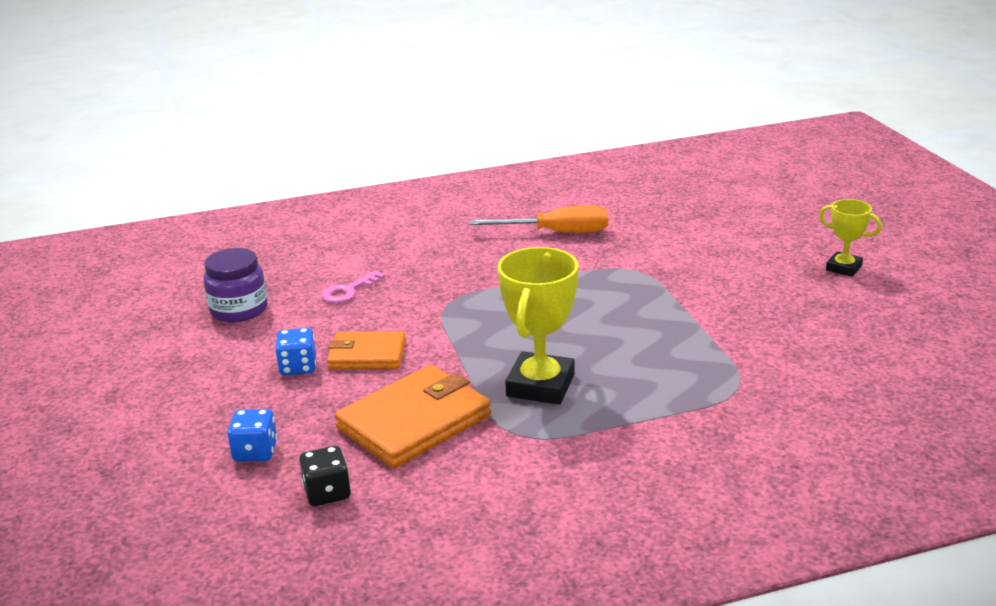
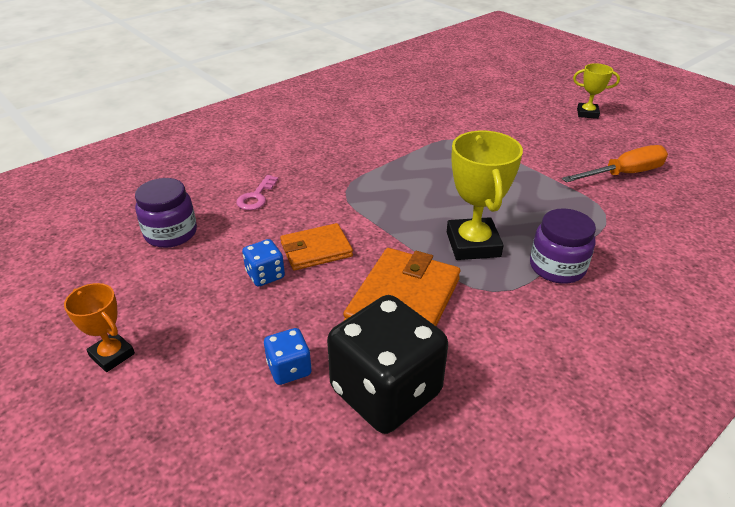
camera: 25 degrees left, 10 degrees up
black dice [299,446,351,506] -> black dice [327,295,448,434], size x2.20
orange screwdriver [469,206,608,233] -> orange screwdriver moved to [562,145,668,183]
none -> orange trophy [64,283,135,372]
none -> purple jar [530,208,596,284]

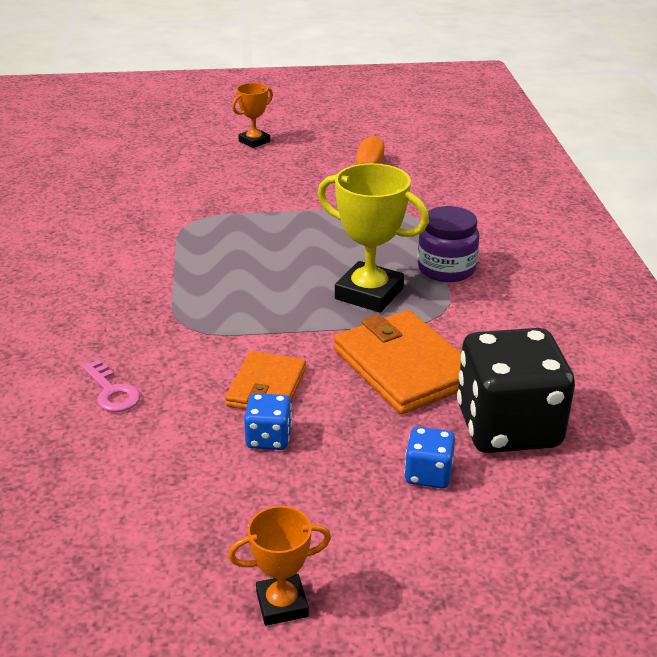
camera: 55 degrees left, 5 degrees down
purple jar [135,178,197,248] -> none
yellow trophy [573,63,620,119] -> orange trophy [232,83,273,148]

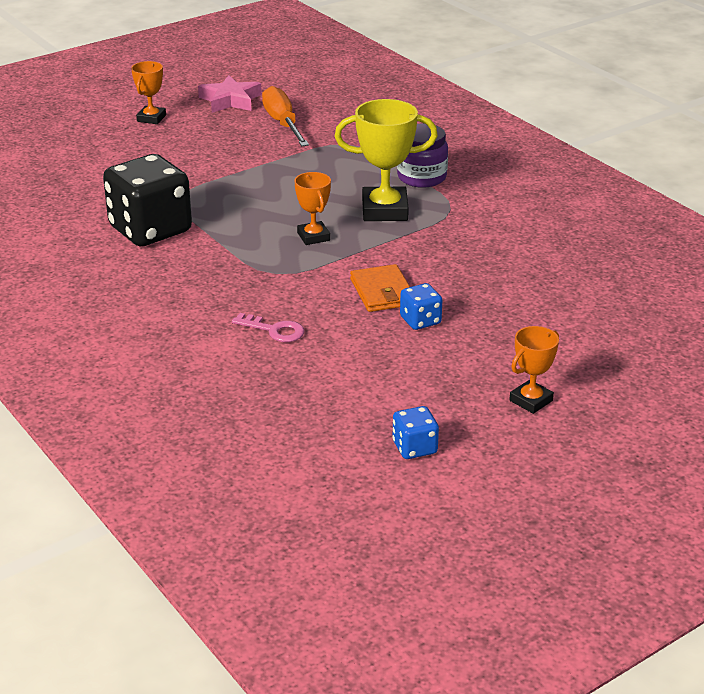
camera: 30 degrees left, 0 degrees up
orange wallet [334,310,461,414] -> none
blue dice [404,427,455,488] -> blue dice moved to [393,406,439,459]
black dice [457,328,575,453] -> black dice moved to [103,154,192,246]
none -> pink star [198,75,262,113]
none -> orange trophy [295,172,331,245]

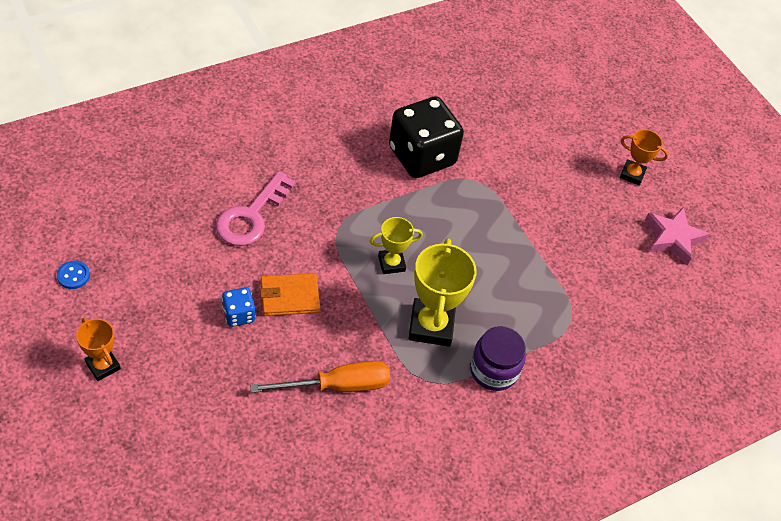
camera: 90 degrees right, 20 degrees up
pink key [232,313,305,342] -> pink key [216,171,296,246], size x1.72
orange screwdriver [262,86,309,146] -> orange screwdriver moved to [250,361,390,393]
orange trophy [295,172,331,245] -> yellow trophy [370,217,423,274]
blue dice [393,406,439,459] -> blue button [57,261,90,289]

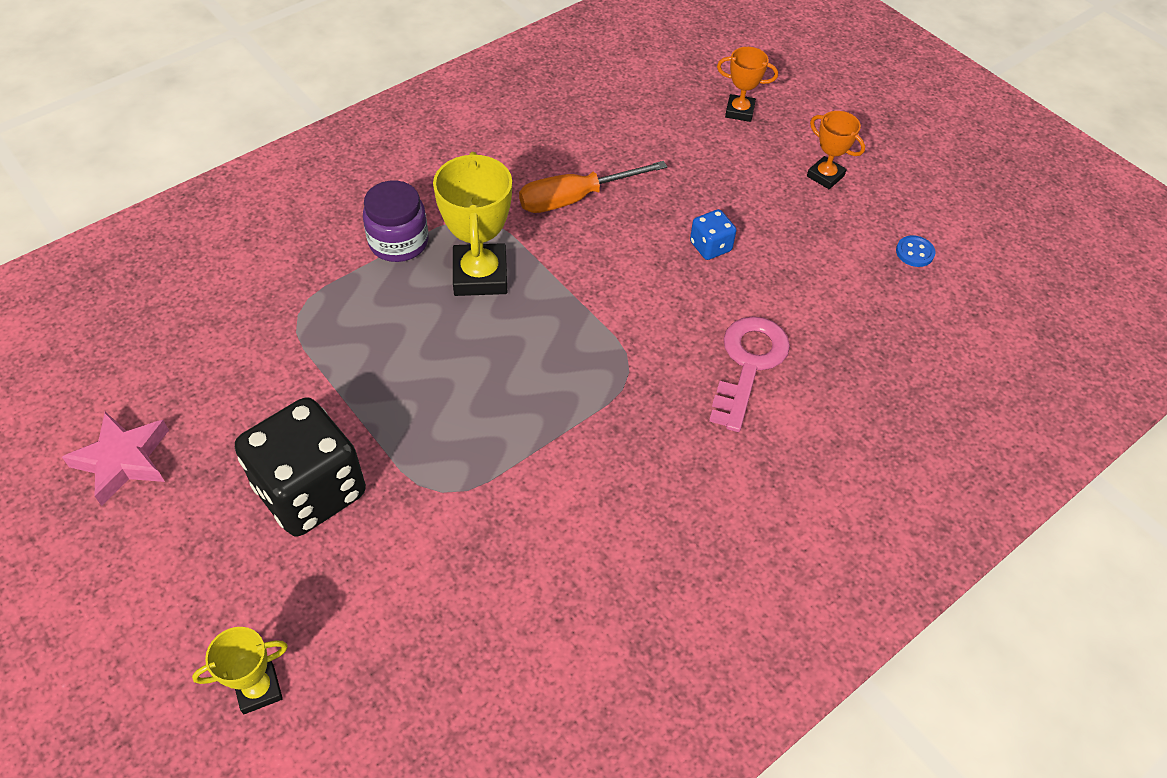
camera: 175 degrees right, 0 degrees up
orange wallet [260,273,320,316] -> none
yellow trophy [370,217,423,274] -> yellow trophy moved to [192,627,288,714]
black dice [389,96,464,178] -> black dice moved to [235,397,366,536]
orange trophy [620,129,669,186] -> orange trophy moved to [717,47,778,122]

